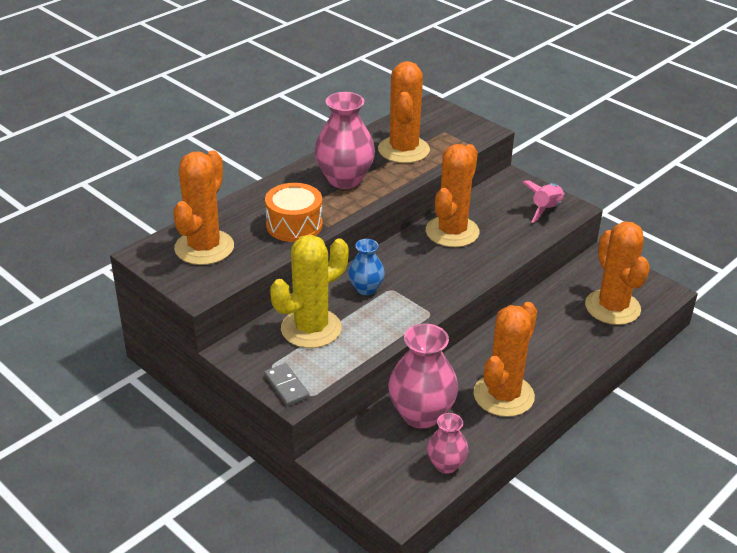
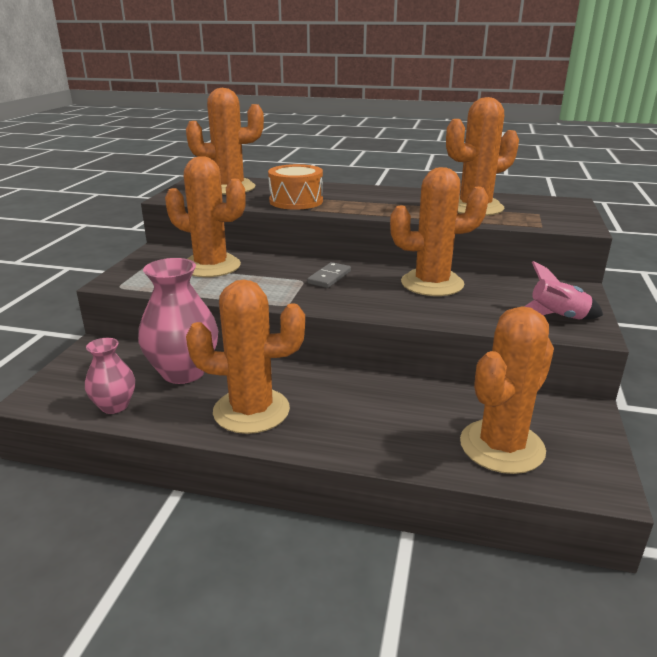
camera: 60 degrees right, 10 degrees down
grey domino [264,363,310,406] -> grey domino moved to [307,262,351,288]
yellow cactus [270,235,348,348] -> orange cactus [165,156,246,277]
pink vase [315,92,375,189] -> none
blue vase [348,239,385,295] -> none

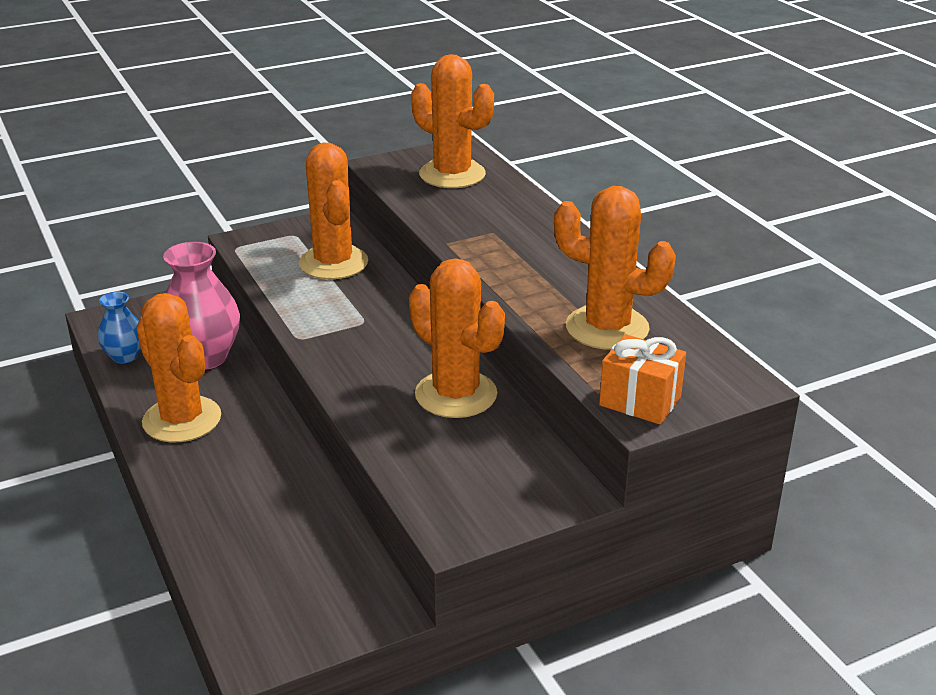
camera: 50 degrees right, 5 degrees up
pink vase [85,338,135,414] -> blue vase [97,292,141,363]
orange drum [268,164,323,210] -> none
grey domino [307,262,351,288] -> none
orange cactus [460,306,554,474] -> none
pink rocket [524,261,603,320] -> none
none -> orange gift [599,334,686,425]

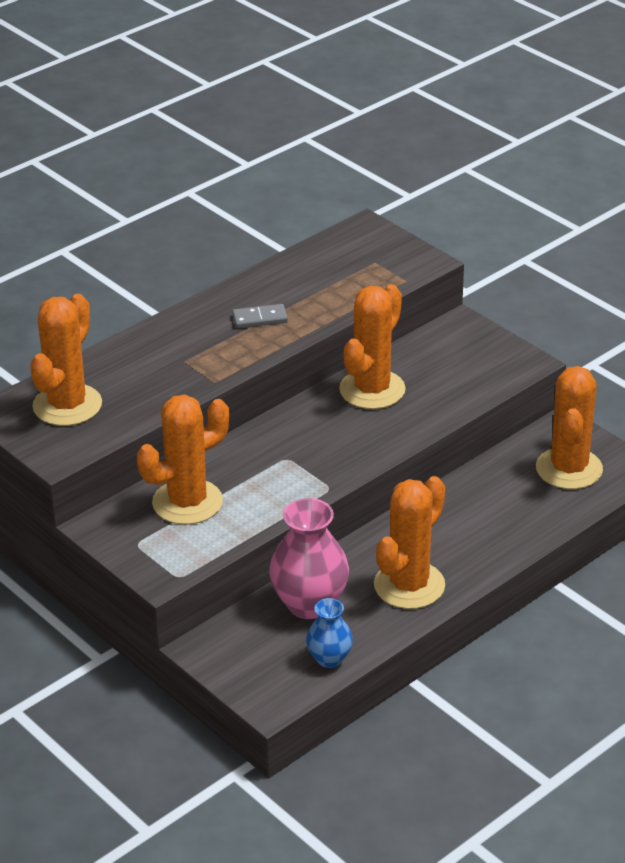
camera: 105 degrees left, 5 degrees up
orange cactus [554,186,676,350] -> orange cactus moved to [536,366,603,489]
orange gift [599,334,686,425] -> none
none -> grey domino [232,304,288,328]

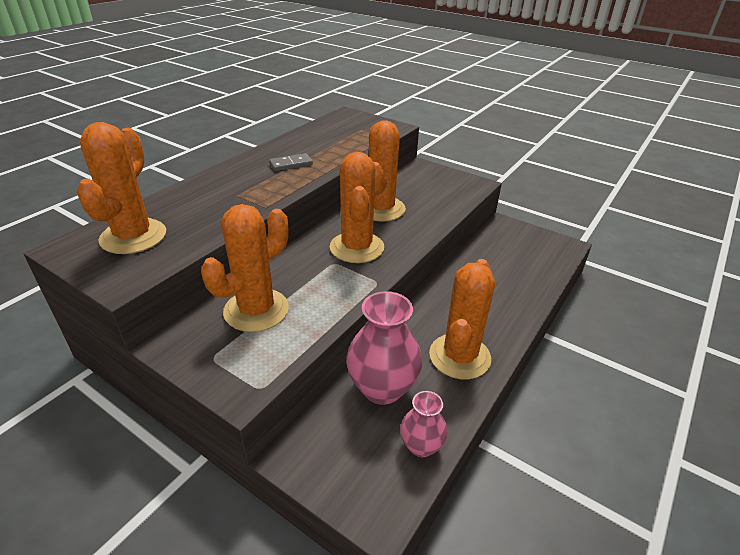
camera: 15 degrees left, 0 degrees up
blue vase [306,598,353,668] -> pink vase [400,391,447,457]
orange cactus [536,366,603,489] -> orange cactus moved to [330,152,384,263]

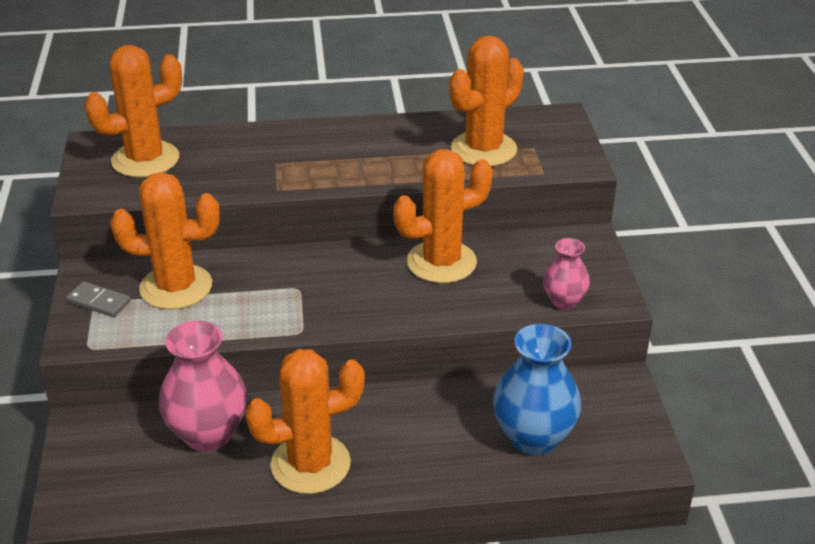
camera: 50 degrees right, 0 degrees up
grey domino [269,153,313,171] -> grey domino moved to [66,281,131,317]
orange cactus [330,152,384,263] -> orange cactus moved to [449,35,524,166]
pink vase [400,391,447,457] -> pink vase moved to [543,238,590,310]
none -> blue vase [493,324,581,456]

